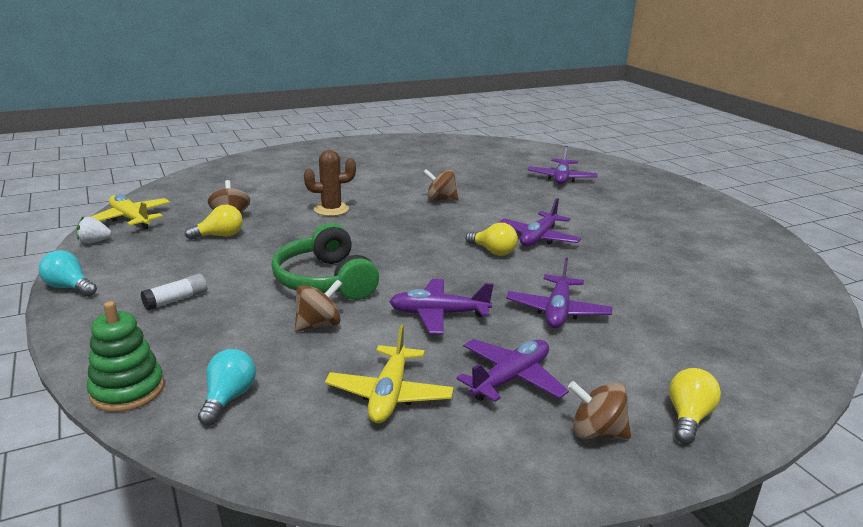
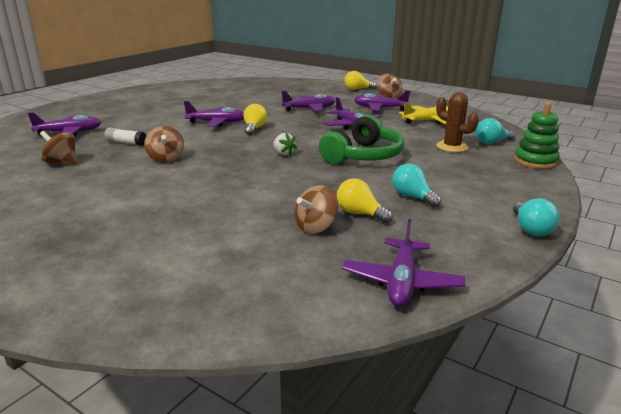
camera: 120 degrees left, 0 degrees up
white strawberry [76,216,112,243] -> white strawberry moved to [273,133,297,155]
yellow plane [91,194,170,230] -> purple plane [342,219,465,307]
white glue stick [141,274,207,310] -> white glue stick moved to [104,128,146,145]
brown spinning top [295,279,342,332] -> brown spinning top moved to [40,131,76,165]
brown cactus [304,150,356,216] -> brown cactus moved to [436,92,479,152]
none -> turquoise light bulb [392,164,441,208]

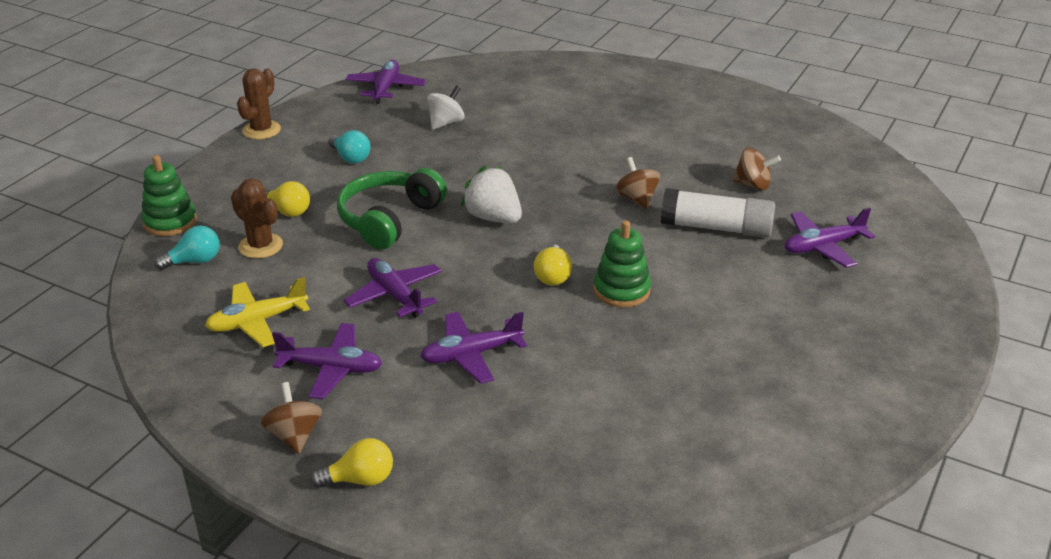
camera: 175 degrees right, 10 degrees up
white glue stick [104,128,146,145] -> white glue stick [661,188,775,238], size x1.93
purple plane [184,101,244,127] -> green stacking toy [594,221,651,308]
white strawberry [273,133,297,155] -> white strawberry [461,166,522,223], size x1.86
brown spinning top [295,185,338,234] -> white spinning top [427,85,465,129]
yellow light bulb [337,178,393,223] -> yellow light bulb moved to [265,181,310,217]
turquoise light bulb [513,198,559,236] -> brown cactus [237,69,281,139]

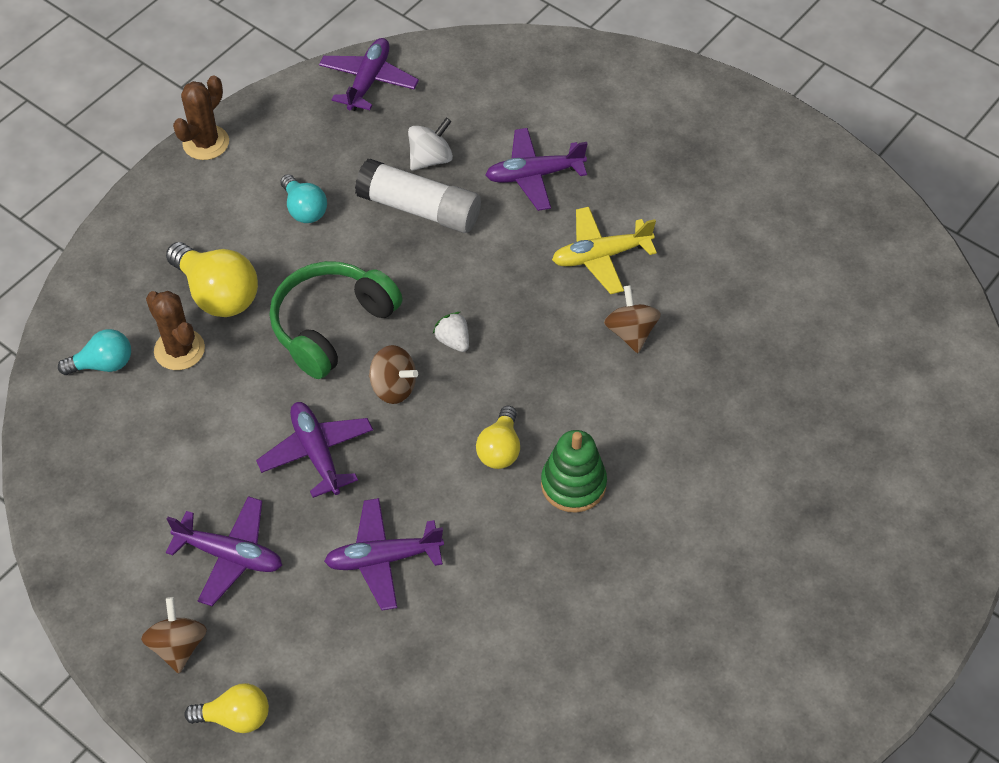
camera: 10 degrees right, 20 degrees up
green stacking toy [141,155,197,236] -> none
yellow plane [205,277,310,347] -> yellow plane moved to [552,207,657,294]
yellow light bulb [265,181,310,217] -> yellow light bulb [166,242,258,317], size x1.62
white strawberry [461,166,522,223] -> white strawberry [433,312,469,352], size x0.54
white glue stick [661,188,775,238] -> white glue stick moved to [355,159,481,233]
brown spinning top [731,147,781,190] -> brown spinning top moved to [369,345,418,404]
purple plane [785,207,875,268] -> purple plane moved to [486,128,588,211]

